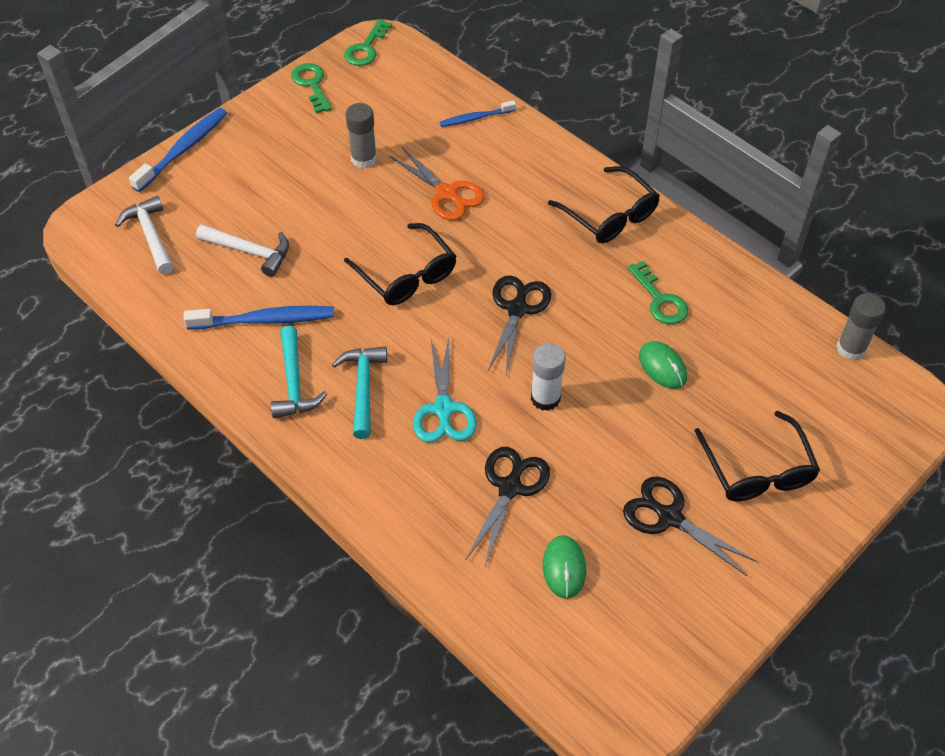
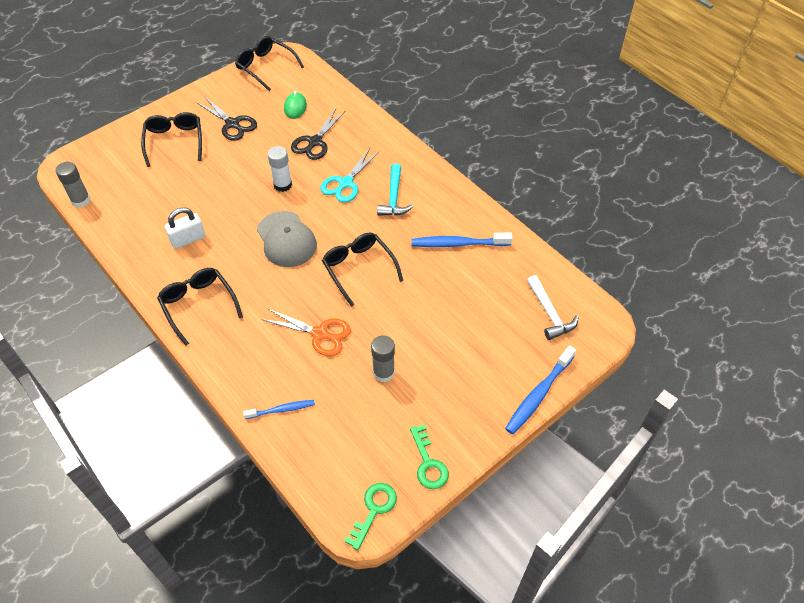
camera: 175 degrees left, 0 degrees up
white hammer [196,224,289,277] -> none
turquoise hammer [271,326,327,418] -> none
orange scissors [390,147,485,221] -> orange scissors turned 150 degrees clockwise [261,308,351,356]
turquoise scissors [413,338,477,443] -> turquoise scissors turned 150 degrees counterclockwise [320,148,380,203]
black scissors [488,275,552,375] -> grey cap [257,211,317,267]
green key [628,260,688,324] -> white padlock [165,207,205,249]
green mouse [639,341,687,389] -> none
none -> black glasses [235,36,304,91]

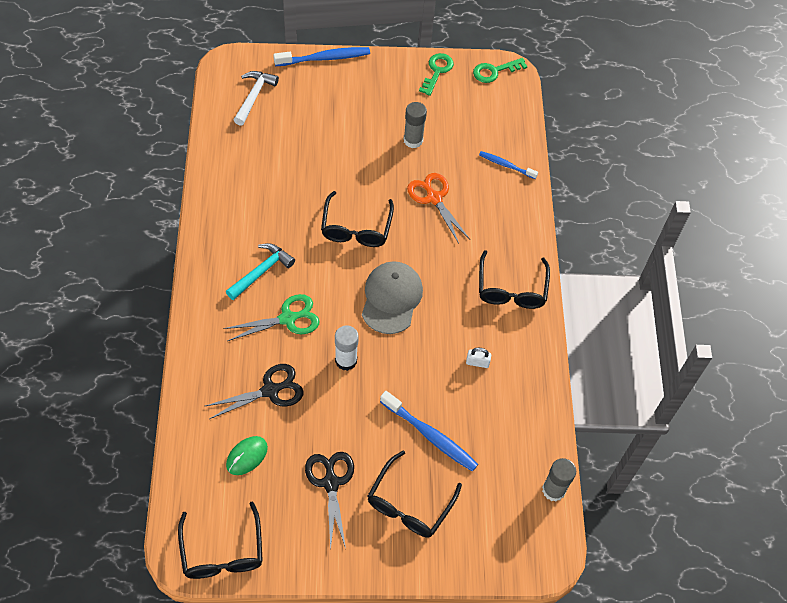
camera: 145 degrees left, 5 degrees up
white padlock [165,207,205,249] -> white padlock [466,348,491,368], size x0.59
turquoise scissors [320,148,380,203] -> green scissors [223,294,319,341]
blue toothbrush [411,233,513,247] -> blue toothbrush moved to [380,391,478,472]

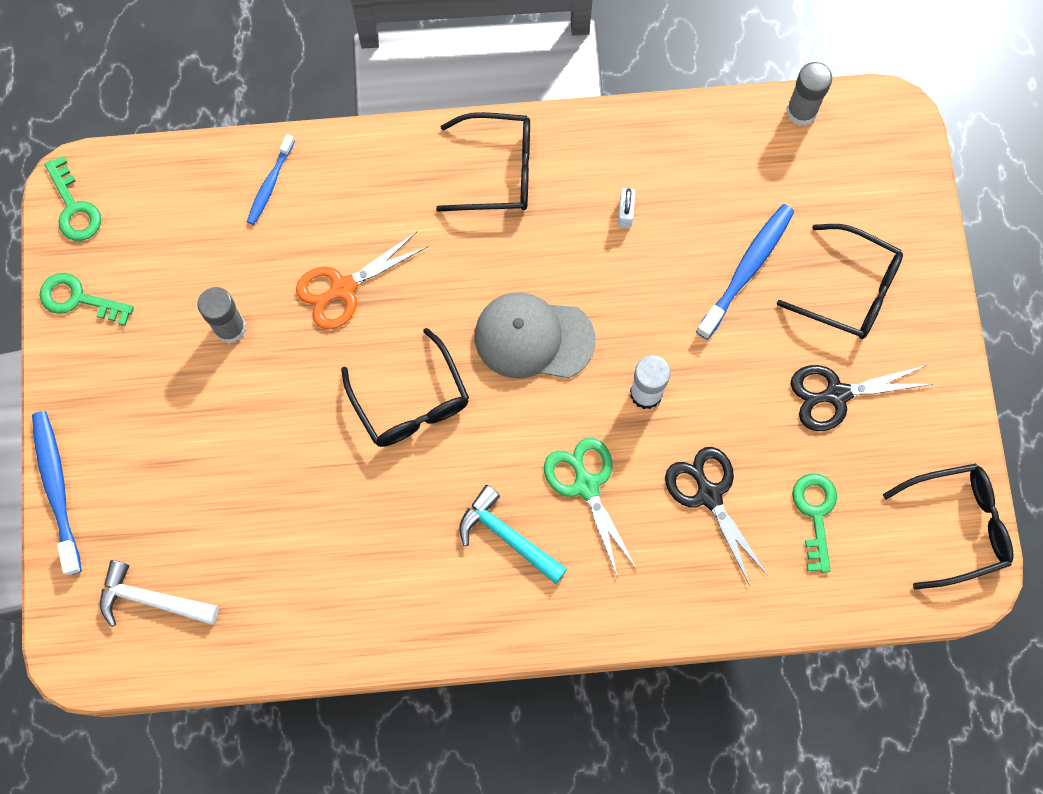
camera: 90 degrees left, 15 degrees up
green mouse [226,436,268,475] -> green key [792,473,837,573]
black glasses [321,191,394,247] -> black glasses turned 60 degrees clockwise [341,328,469,447]

